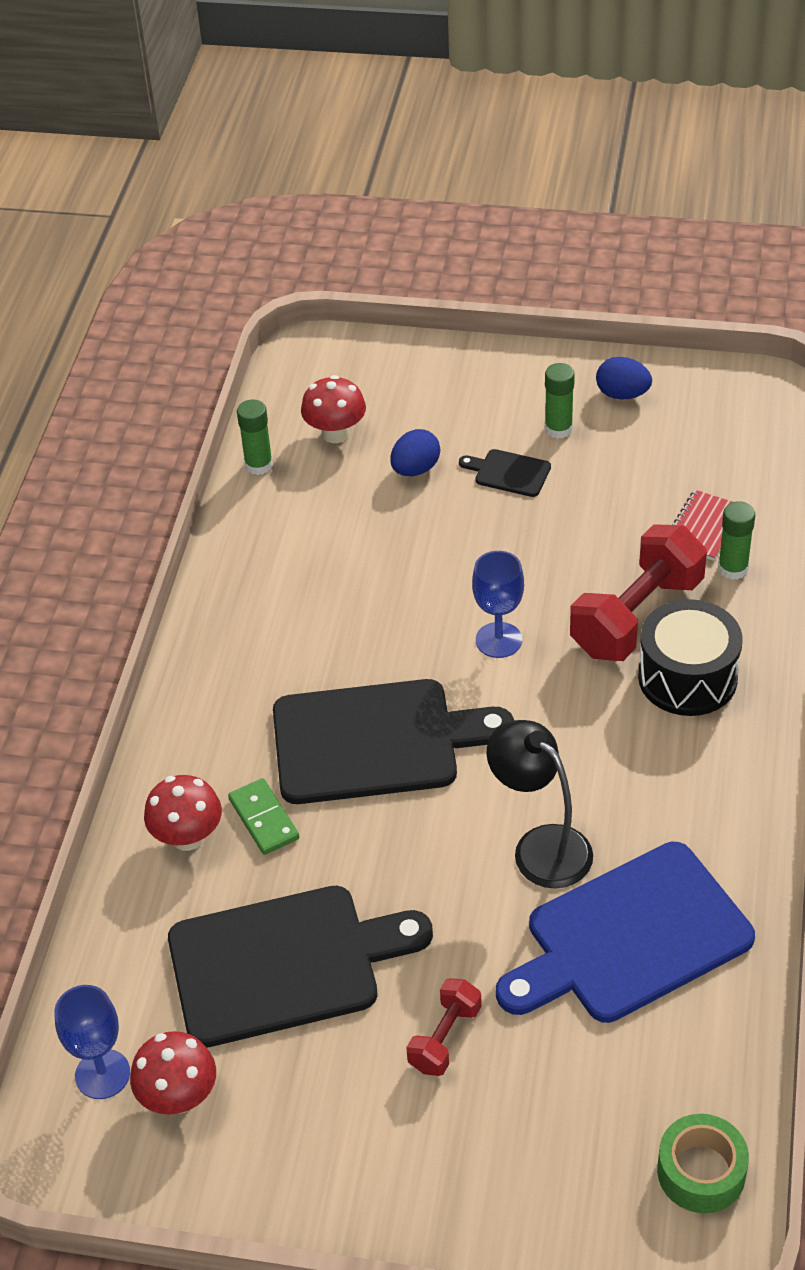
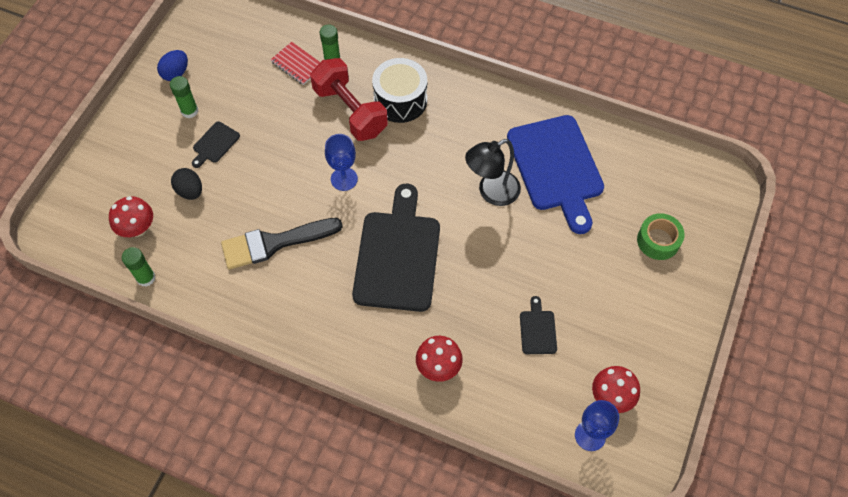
camera: 80 degrees left, 15 degrees up
black cutting board [168,886,433,1048] -> black cutting board [520,296,557,354], size x0.43
green domino [228,778,299,855] -> none
blue egg [390,429,440,476] -> black egg [171,168,202,200]
red dumbbell [406,978,482,1076] -> none
green tape [657,1114,749,1213] -> green tape moved to [637,213,685,260]
none -> black brush [221,218,343,270]

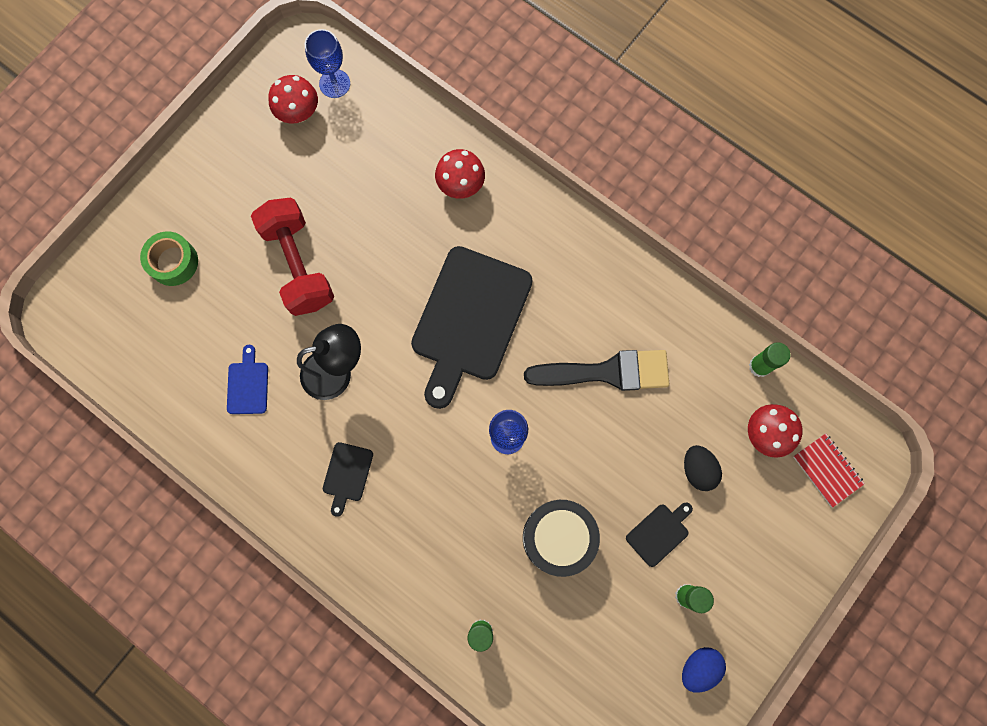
camera: 165 degrees left, 15 degrees up
red notebook [271,42,320,85] -> red notebook moved to [793,433,865,508]
red dumbbell [310,58,388,141] -> red dumbbell moved to [251,198,334,316]
black drum [372,58,427,123] -> black drum moved to [523,500,600,577]
blue cutting board [507,115,604,234] -> blue cutting board [227,345,268,414], size x0.43
black cutting board [520,296,557,354] -> black cutting board moved to [323,442,373,517]

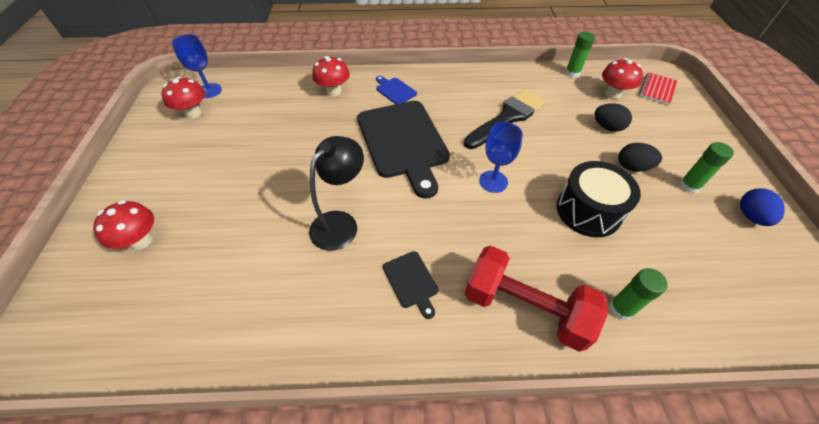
camera: 40 degrees left, 25 degrees down
green tape [140,231,198,286] -> red mushroom [93,200,154,250]
blue cutting board [227,345,268,414] -> blue cutting board moved to [376,76,417,104]
red dumbbell [251,198,334,316] -> red dumbbell moved to [465,246,608,352]
black cutting board [626,502,693,567] -> black egg [618,143,662,172]
red notebook [793,433,865,508] -> red notebook turned 75 degrees counterclockwise [639,73,677,105]

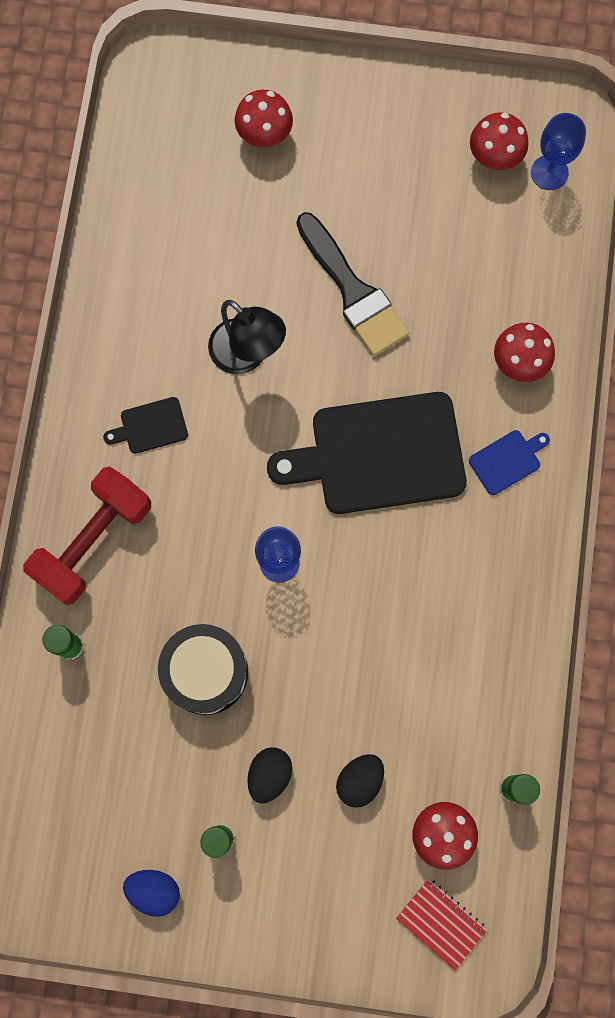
camera: 100 degrees right, 25 degrees up
black brush [464,89,546,149] -> black brush moved to [297,212,409,356]

